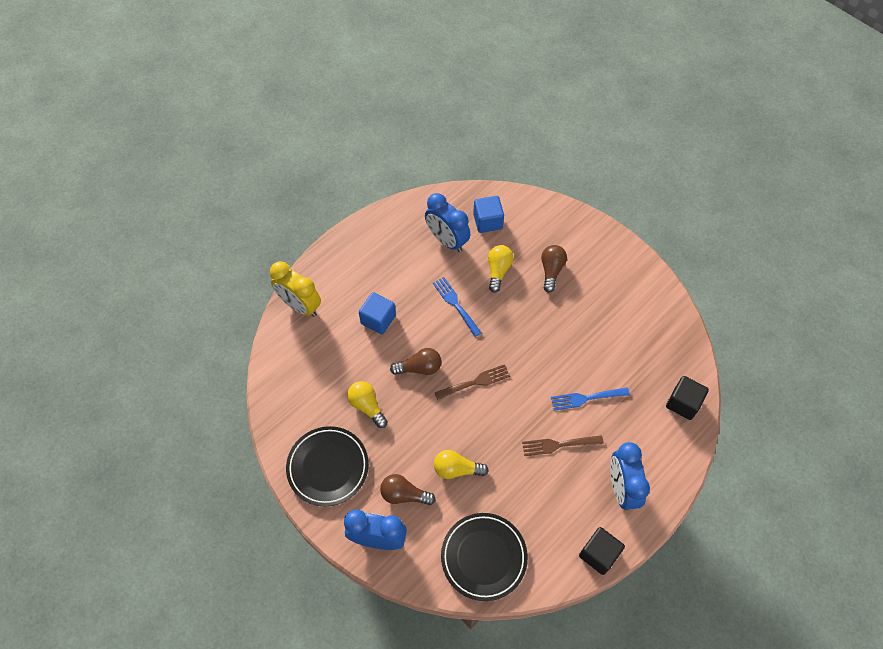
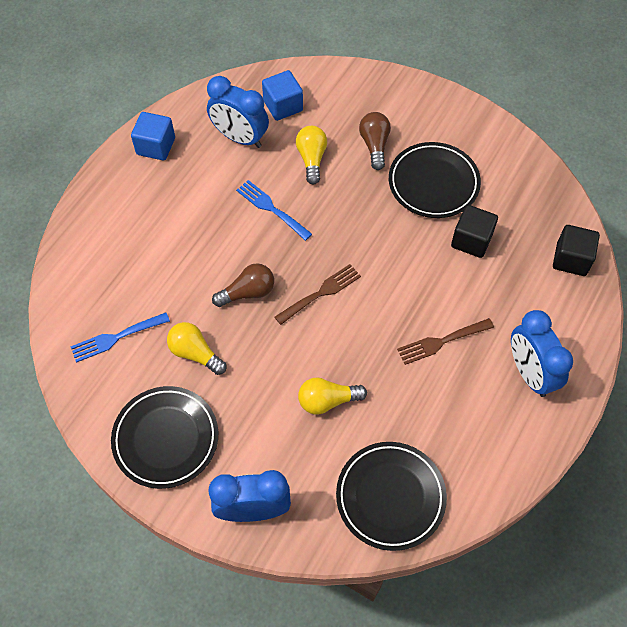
camera: 15 degrees left, 0 degrees up
yellow clock [270,261,321,317] -> none
blue cube [359,292,396,335] -> blue cube moved to [131,112,175,161]
brown light bulb [380,474,436,505] -> none
blue fork [551,388,630,411] -> blue fork moved to [71,313,170,363]
black cube [579,527,625,575] -> black cube moved to [451,205,498,258]
none -> black plate [389,142,481,218]

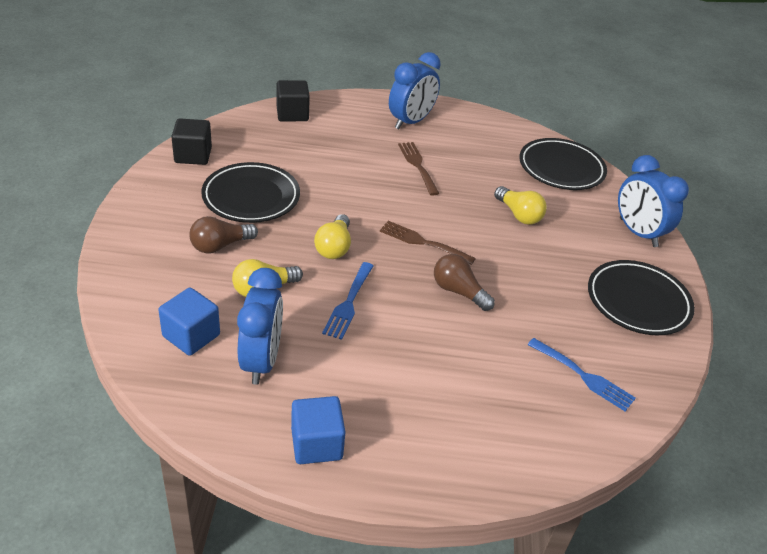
camera: 120 degrees left, 20 degrees down
yellow light bulb [167,322,226,375] -> yellow light bulb moved to [314,214,351,259]
brown fork [397,318,494,365] -> brown fork turned 150 degrees counterclockwise [398,142,439,195]
black cube [451,205,498,258] -> black cube moved to [171,118,212,165]

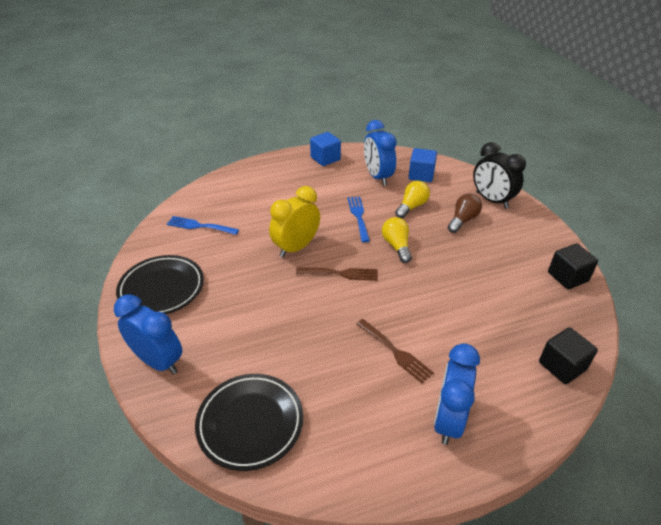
camera: 160 degrees right, 0 degrees up
black plate [201,162,300,223] -> none
brown light bulb [434,254,495,311] -> yellow clock [269,186,320,257]
yellow light bulb [494,186,547,225] -> none
none -> black clock [473,142,526,209]

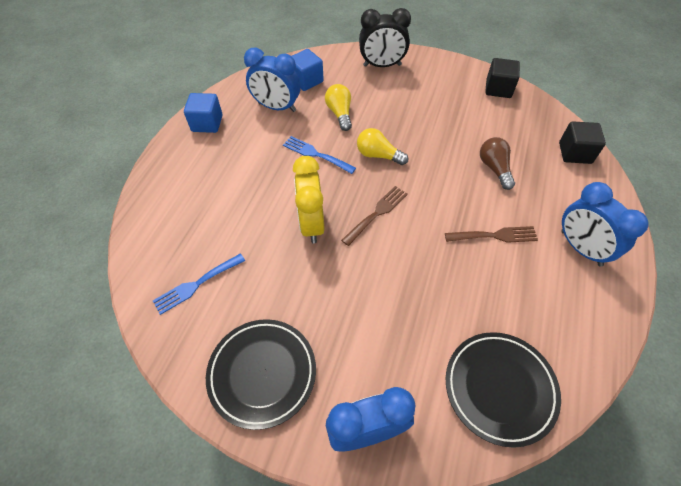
camera: 50 degrees left, 15 degrees up
brown light bulb [448,193,482,233] -> brown light bulb moved to [480,137,515,190]

